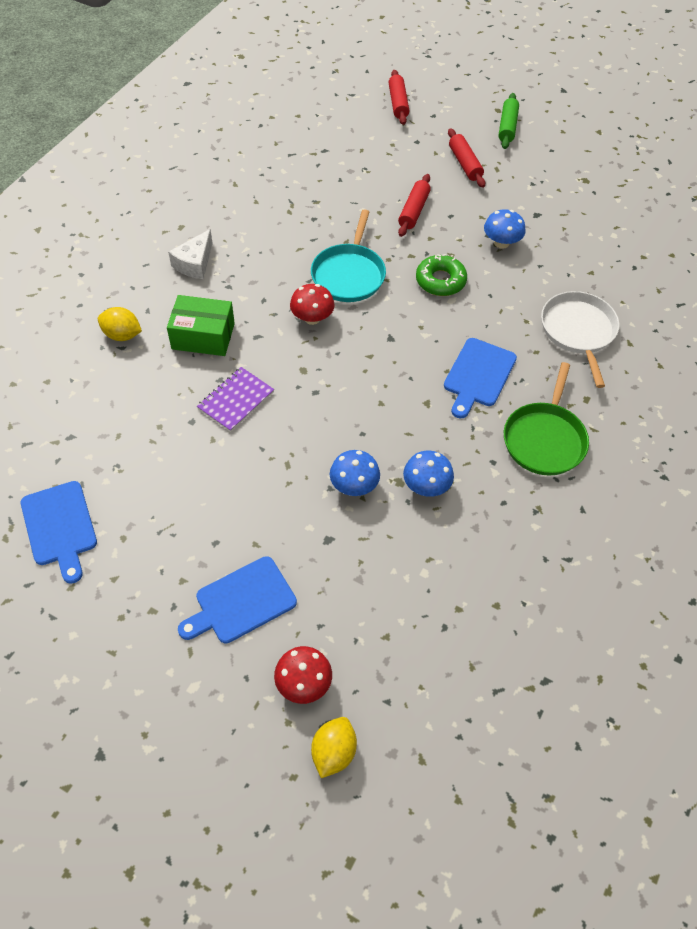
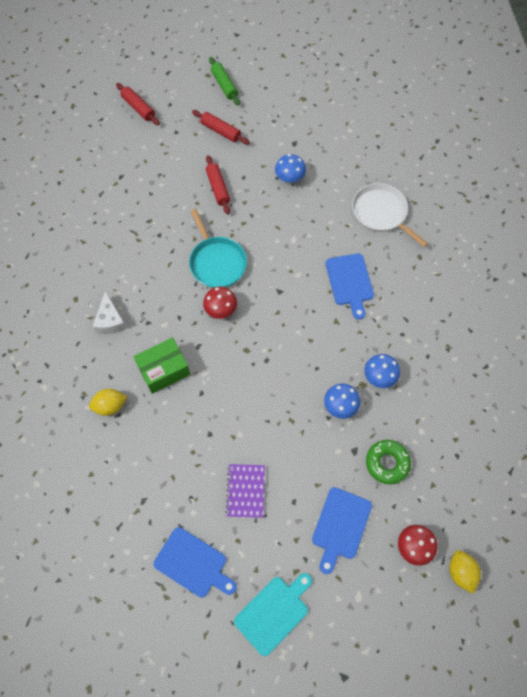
camera: 35 degrees left, 10 degrees up
purple notebook [197,367,274,432] -> purple notebook moved to [225,464,265,518]
green donut [416,254,467,296] -> green donut moved to [366,440,411,484]
green pan [504,362,589,475] -> none
none -> turquoise cutting board [234,573,312,656]

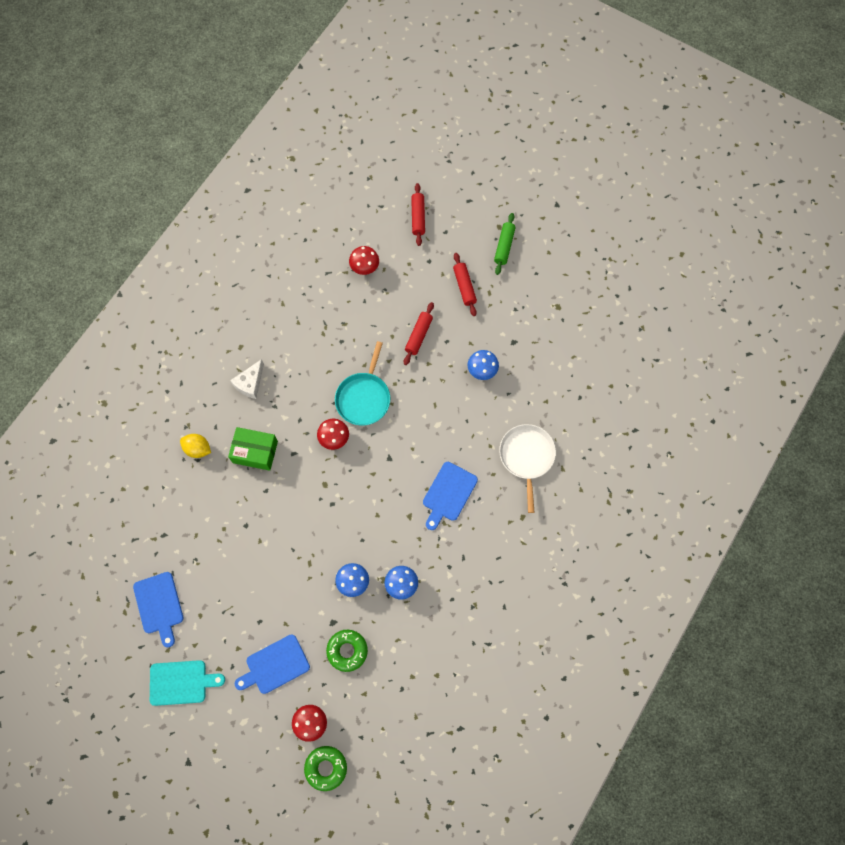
camera: 40 degrees right, 5 degrees up
purple notebook [225,464,265,518] -> none
yellow lemon [450,550,481,594] -> green donut [304,746,347,791]
none -> red mushroom [349,246,379,275]

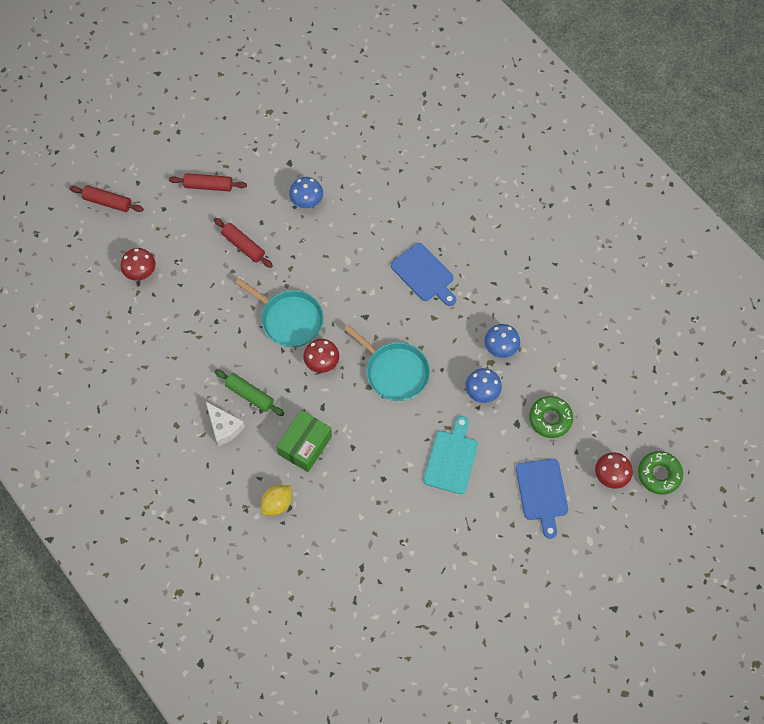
camera: 70 degrees left, 5 degrees down
blue cutting board [133,572,184,647] -> none
turquoise cutting board [150,660,225,706] -> turquoise cutting board moved to [423,416,478,494]
green rolling pin [494,213,516,275] -> green rolling pin moved to [215,369,284,416]
white pan [499,424,556,513] -> none
none -> turquoise pan [344,325,430,401]

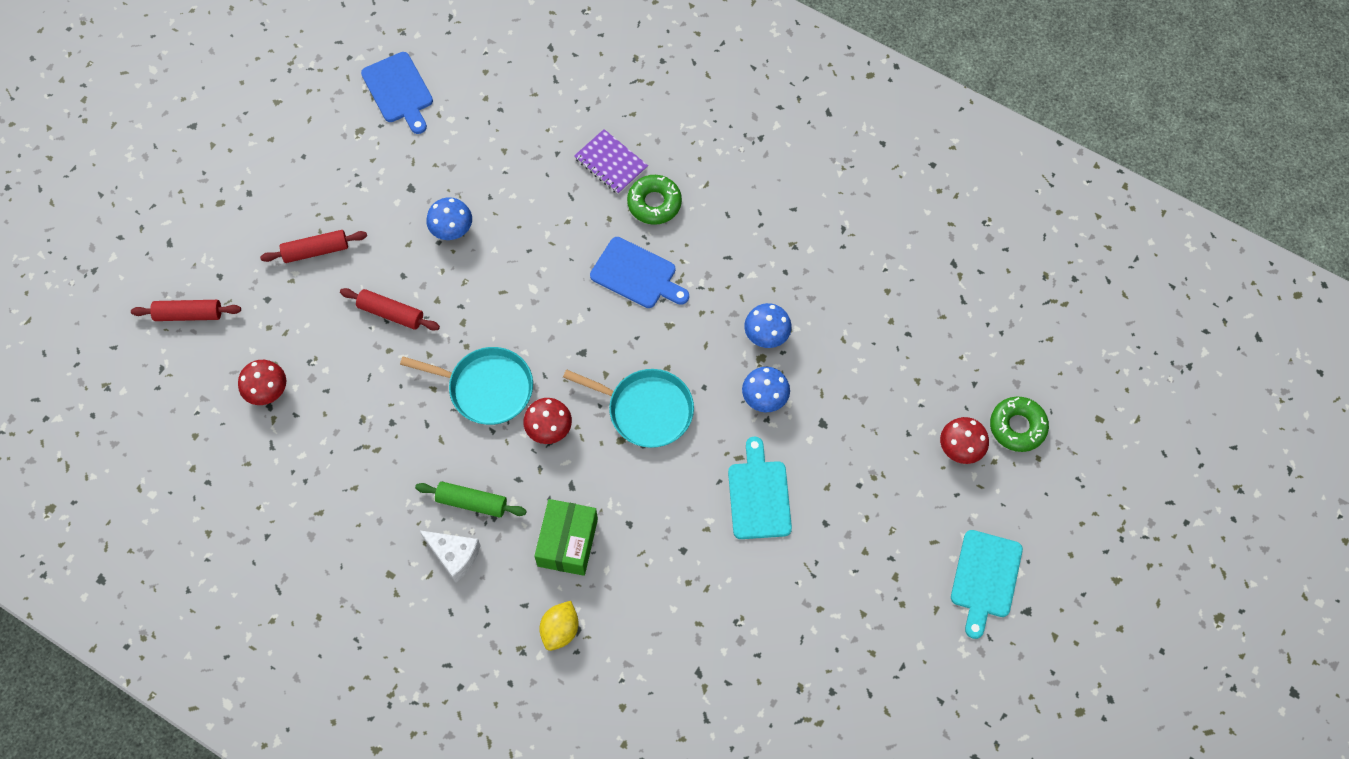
camera: 20 degrees left, 0 degrees up
blue cutting board [516,459,568,539] -> blue cutting board moved to [361,52,433,134]
green donut [529,396,573,438] -> green donut moved to [627,175,682,225]
none -> purple notebook [574,129,648,194]
none -> turquoise cutting board [951,530,1023,639]

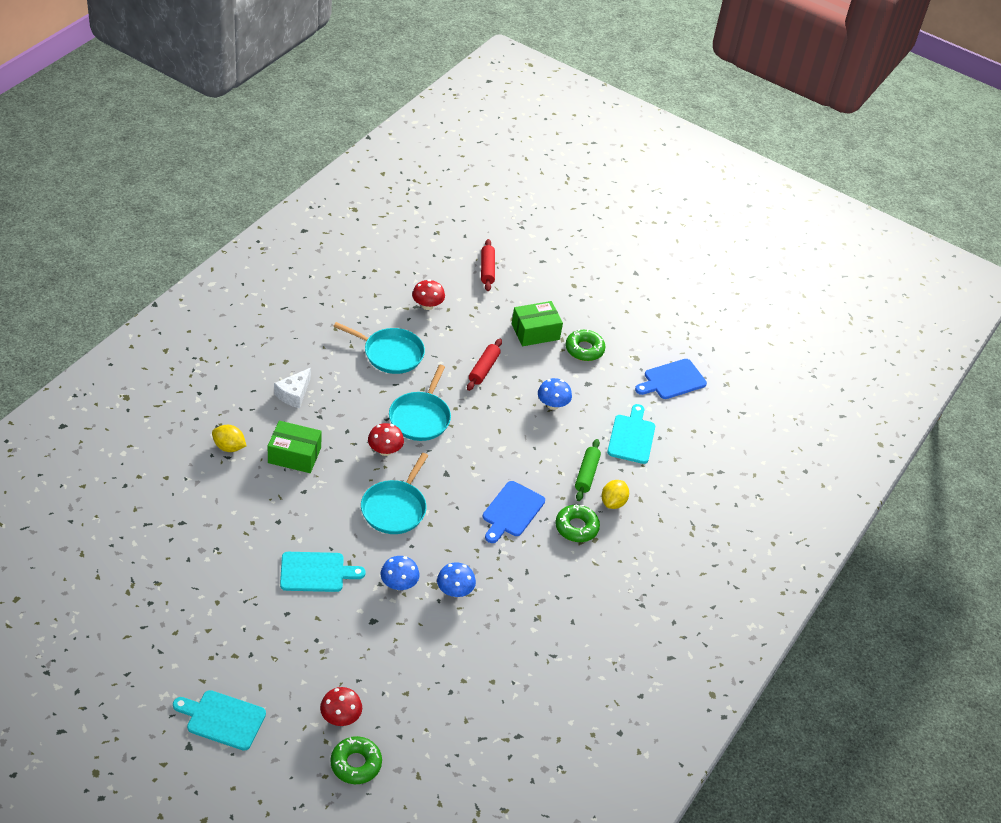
camera: 85 degrees right, 20 degrees down
red rolling pin [260,230,367,263] -> green box [512,301,563,346]
green rolling pin [415,482,527,518] -> green rolling pin moved to [575,439,601,501]
purple notebook [574,129,648,194] -> yellow lemon [602,480,629,509]
none -> turquoise pan [333,322,425,374]
none -> green donut [565,329,606,361]
none -> turquoise cutting board [607,404,655,464]

